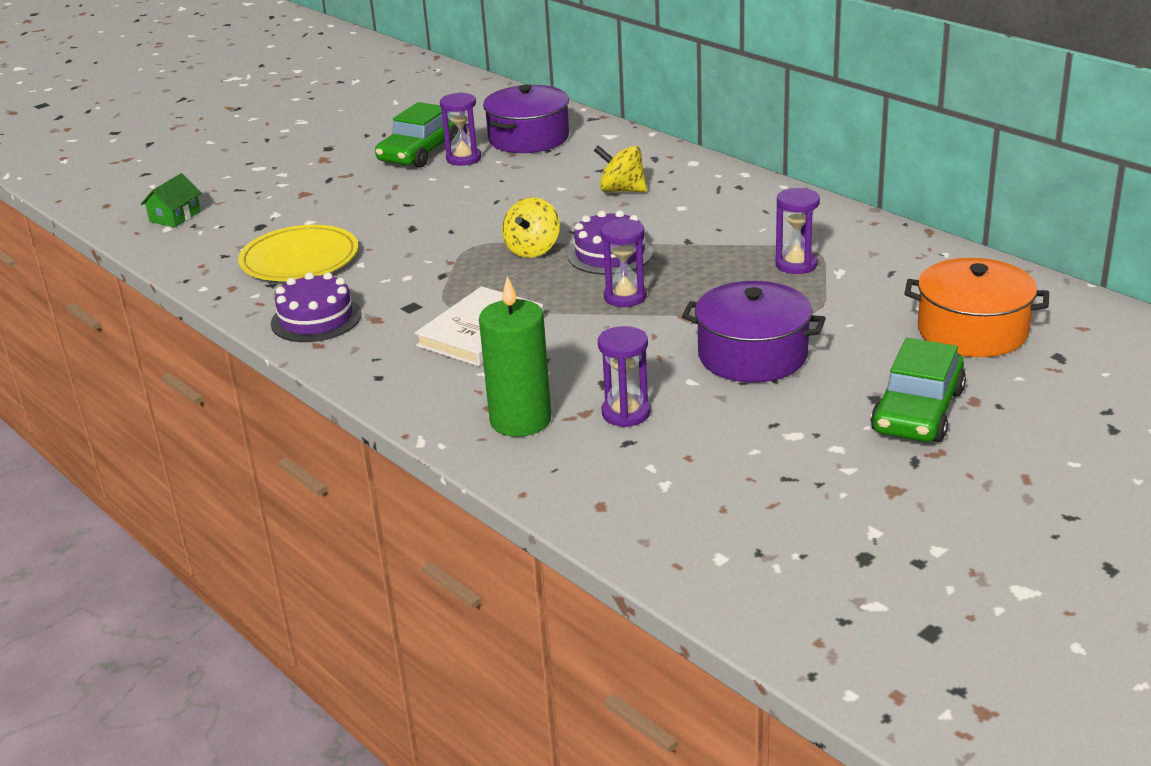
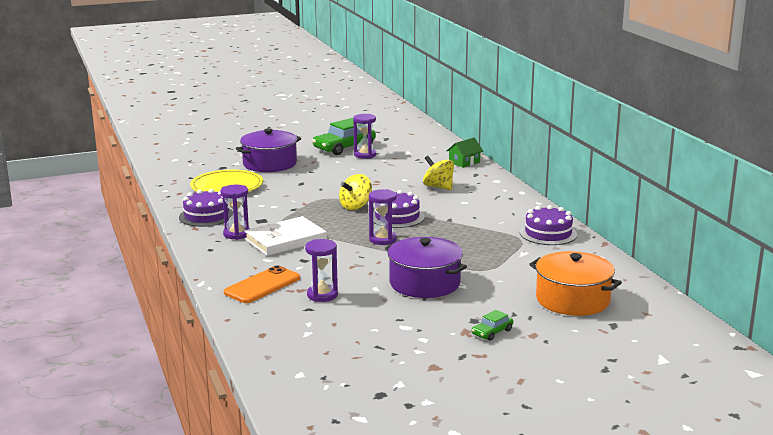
camera: 20 degrees right, 10 degrees down
green house [141,173,202,227] -> green house moved to [447,138,483,168]
green candle [479,276,551,437] -> orange phone [224,265,300,303]
purple pot [483,85,569,153] -> purple pot moved to [236,128,301,172]
purple hourglass [776,188,820,274] -> purple hourglass moved to [220,185,250,240]
green car [871,338,966,442] -> green car [472,310,513,341], size x0.47
none -> purple cake [520,205,577,245]

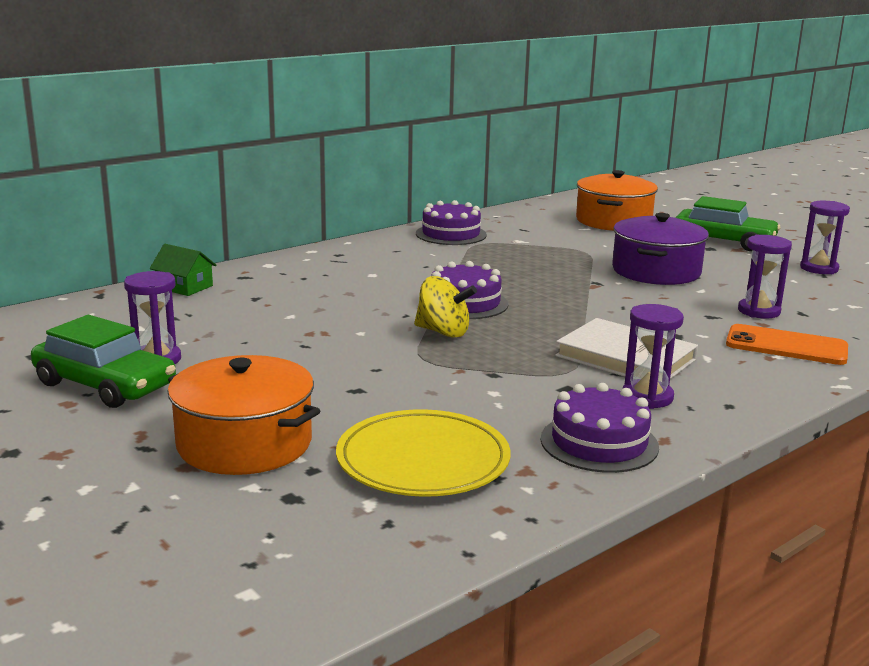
camera: 110 degrees left, 0 degrees up
purple pot [236,128,301,172] -> orange pot [167,355,320,475]
purple hourglass [369,189,397,245] -> purple hourglass moved to [800,201,850,274]
yellow spinning top [423,156,454,190] -> none
green car [472,310,513,341] -> green car [675,196,780,251], size x2.11

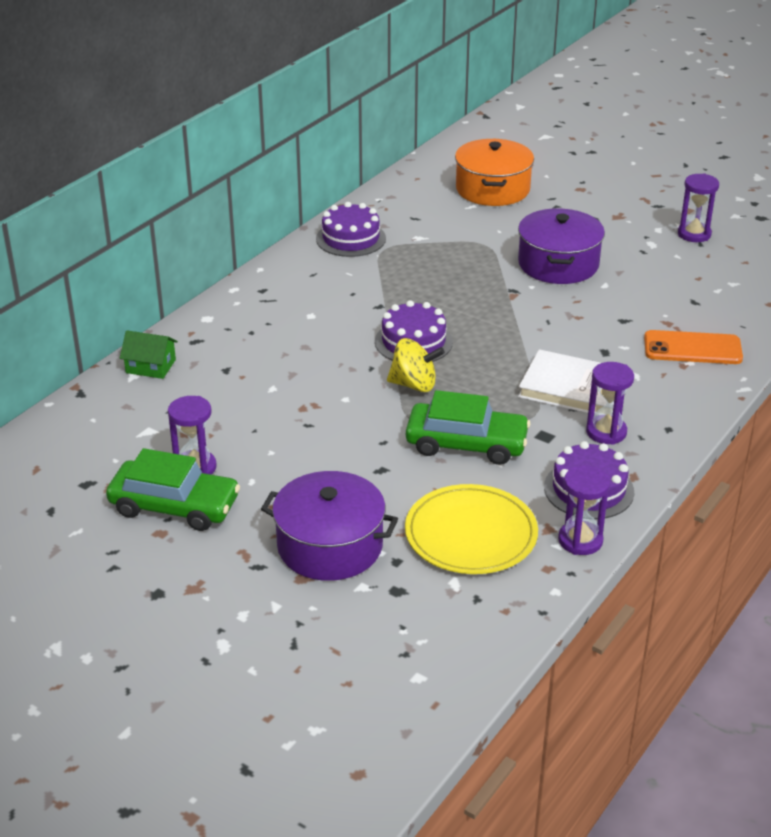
camera: 15 degrees left, 15 degrees up
orange pot [167,355,320,475] -> purple pot [261,471,398,581]
green car [675,196,780,251] -> green car moved to [406,390,531,465]
purple hourglass [738,235,792,319] -> purple hourglass moved to [558,465,611,555]

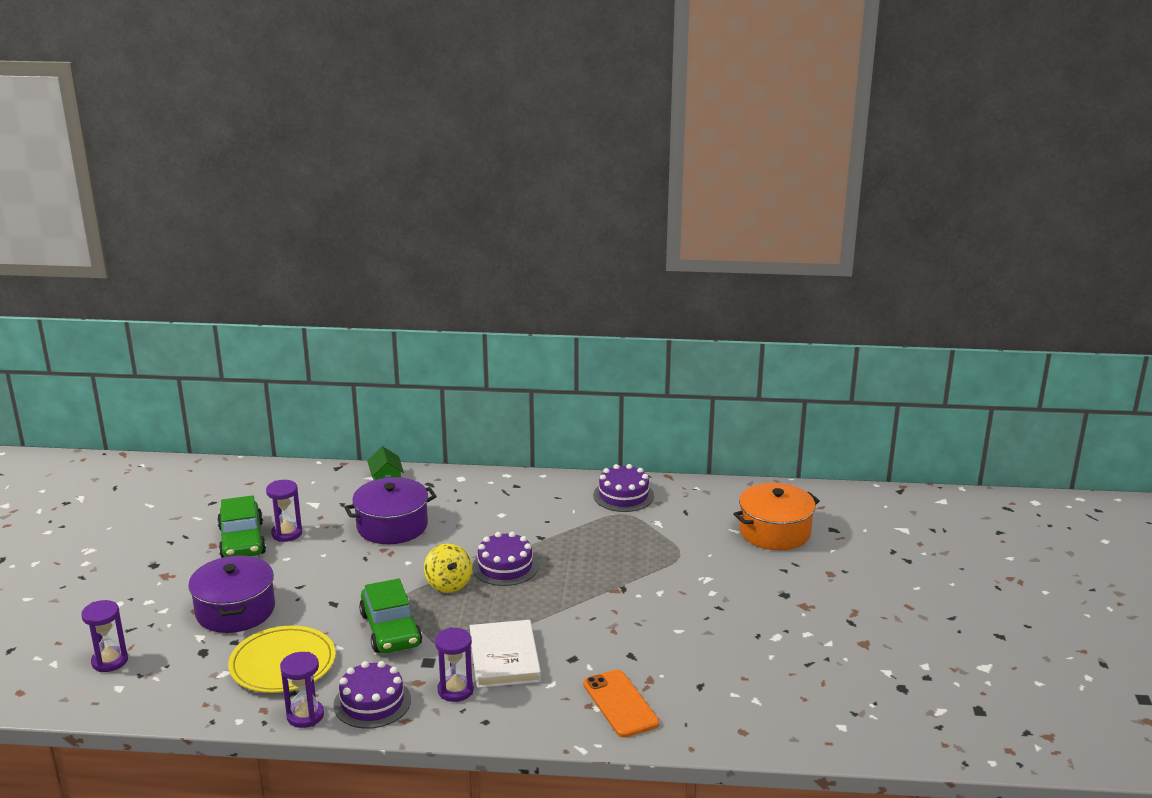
camera: 60 degrees right, 10 degrees down
purple pot [518,208,605,284] -> purple pot moved to [344,477,437,544]
purple hourglass [678,173,719,242] -> purple hourglass moved to [81,600,128,672]

